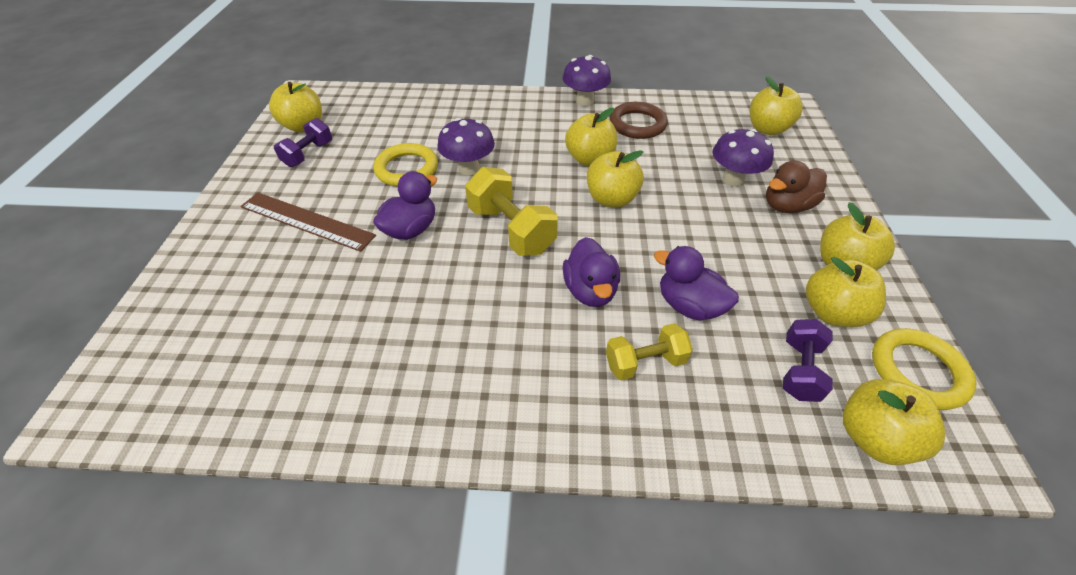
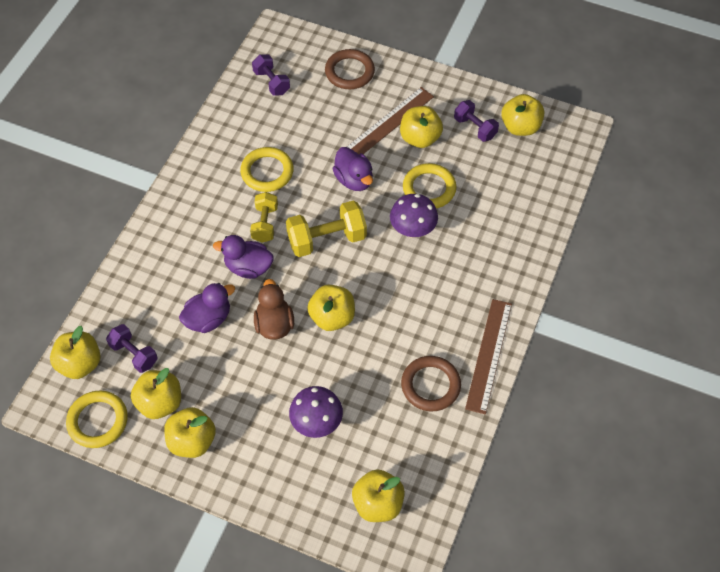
camera: 110 degrees right, 10 degrees up
purple mushroom [563,55,611,107] -> brown ruler [465,299,512,415]
yellow apple [565,108,617,166] -> yellow apple moved to [400,106,443,148]
yellow dumbbell [606,323,693,381] -> yellow dumbbell moved to [250,192,278,243]
brown duck [766,160,827,213] -> brown duck moved to [254,279,294,340]
none -> yellow ring [240,147,294,192]
none -> purple dumbbell [252,54,290,96]
none -> brown ring [325,49,375,89]

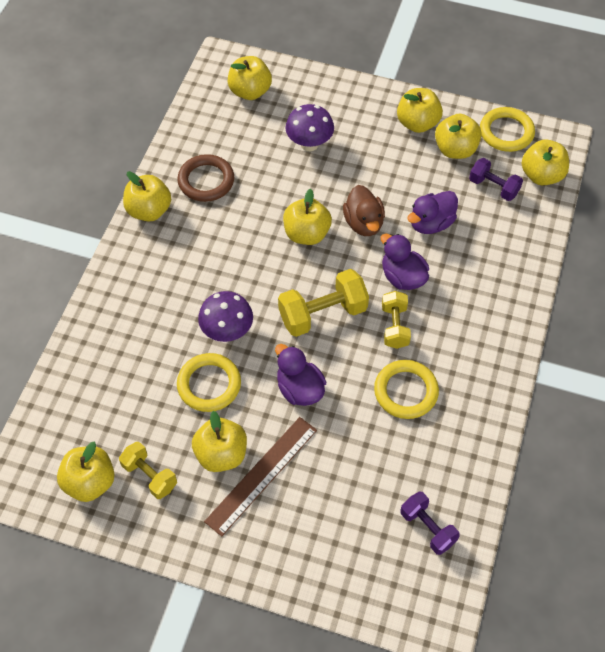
camera: 175 degrees right, 0 degrees up
purple duck [213,235,274,279] -> purple duck turned 135 degrees counterclockwise [381,234,429,290]
brown ring [325,49,375,89] -> none
purple dumbbell [454,100,499,142] -> yellow dumbbell [119,442,177,499]
brown ruler [465,299,512,415] -> yellow apple [123,171,171,222]

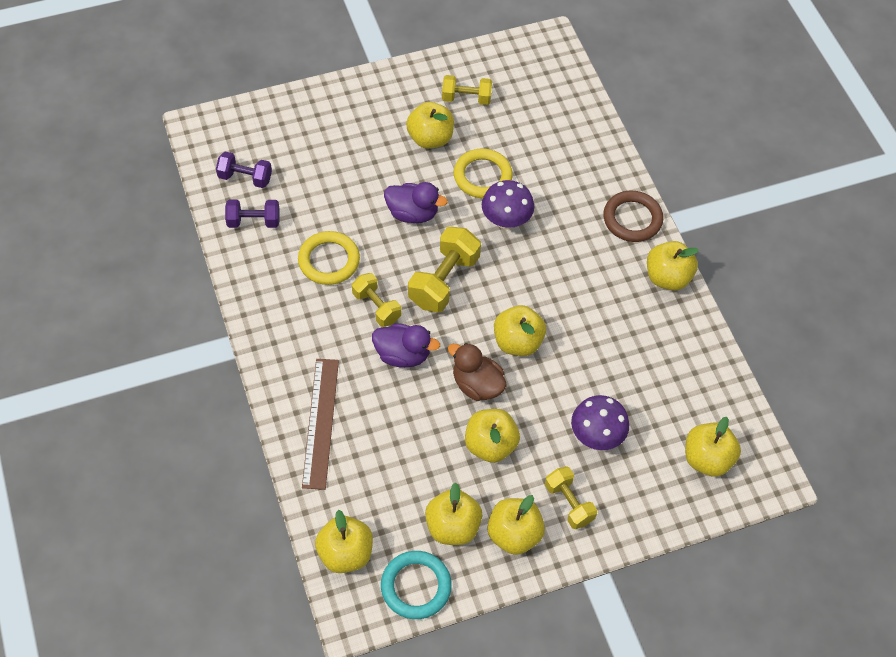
camera: 140 degrees right, 0 degrees up
yellow apple [57,442,115,502] -> yellow apple moved to [465,409,520,463]
brown ring [177,154,234,202] -> brown ring moved to [603,191,663,242]
brown ruler [204,417,317,537] -> brown ruler moved to [302,359,339,490]
purple duck [407,191,458,234] -> none
purple dumbbell [469,158,523,201] -> purple dumbbell moved to [225,200,280,228]
yellow ring [480,107,535,152] -> turquoise ring [381,551,452,619]
none -> yellow dumbbell [545,466,597,529]

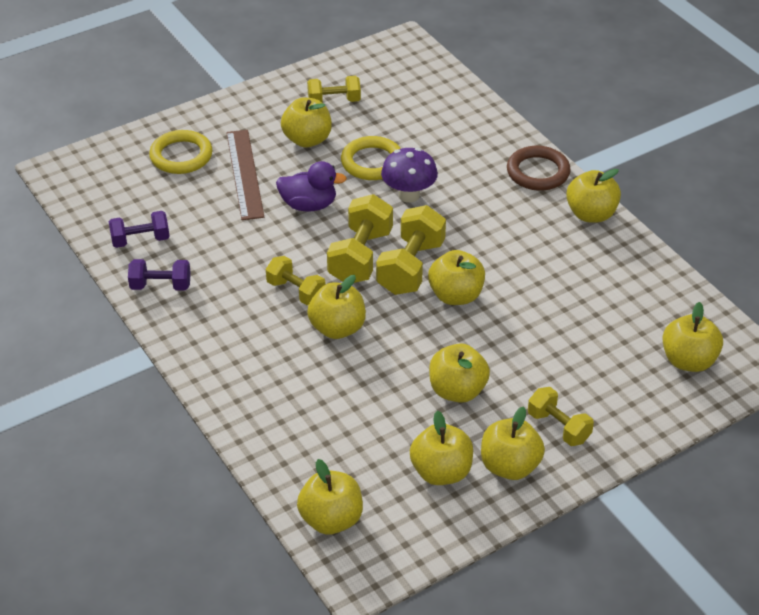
camera: 10 degrees left, 15 degrees down
purple dumbbell [216,152,272,188] -> purple dumbbell moved to [128,259,191,291]
yellow ring [298,231,360,285] -> yellow ring moved to [149,130,212,174]
brown ruler [302,359,339,490] -> brown ruler moved to [226,130,264,220]
purple duck [372,324,440,367] -> yellow apple [307,275,366,339]
turquoise ring [381,551,452,619] -> none
brown duck [448,343,507,401] -> none
purple mushroom [571,395,629,450] -> none
none -> yellow dumbbell [376,205,446,295]

